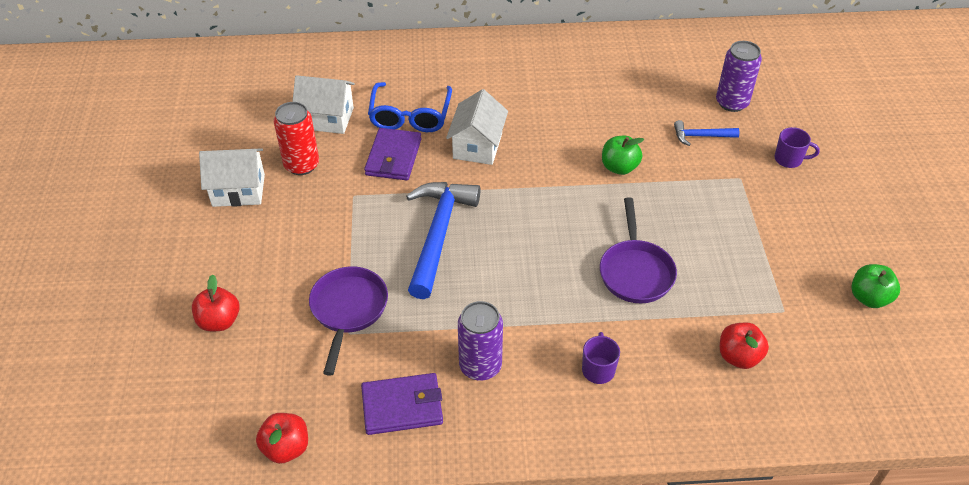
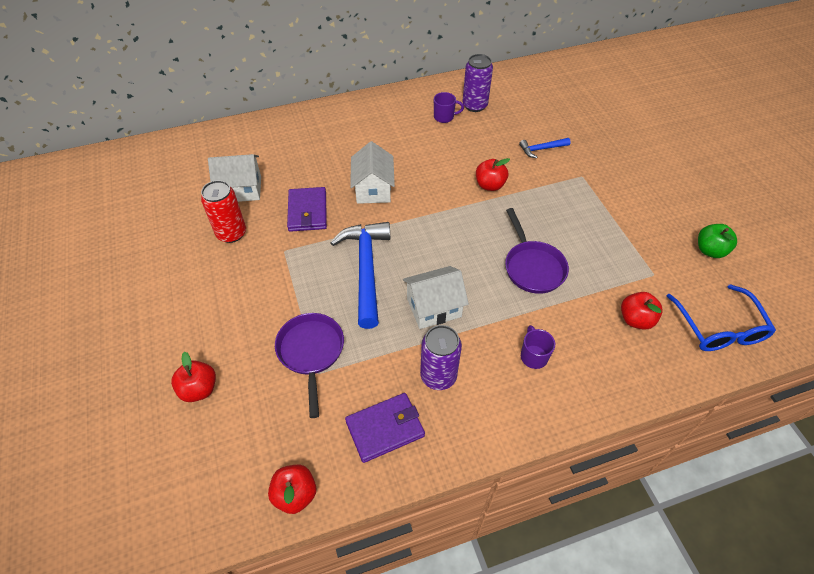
camera: 15 degrees left, 5 degrees up
white house [199,149,265,207] -> white house moved to [403,266,469,329]
blue glasses [368,82,452,132] -> blue glasses moved to [667,284,776,351]
green apple [602,136,644,175] -> red apple [476,158,510,191]
purple can [716,41,762,112] -> purple can moved to [462,54,493,112]
purple mug [774,127,820,168] -> purple mug moved to [434,92,464,123]

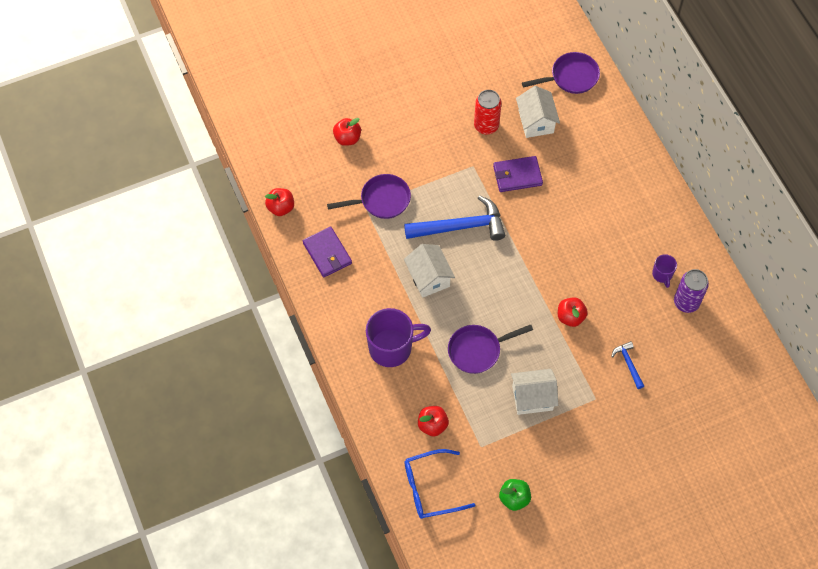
camera: 85 degrees right, 10 degrees up
white house [350,141,395,204] -> white house moved to [511,369,558,415]
purple can [420,325,462,390] -> none
purple mug [521,325,555,369] -> purple mug [366,308,431,367], size x2.05
none -> purple pan [522,52,600,94]

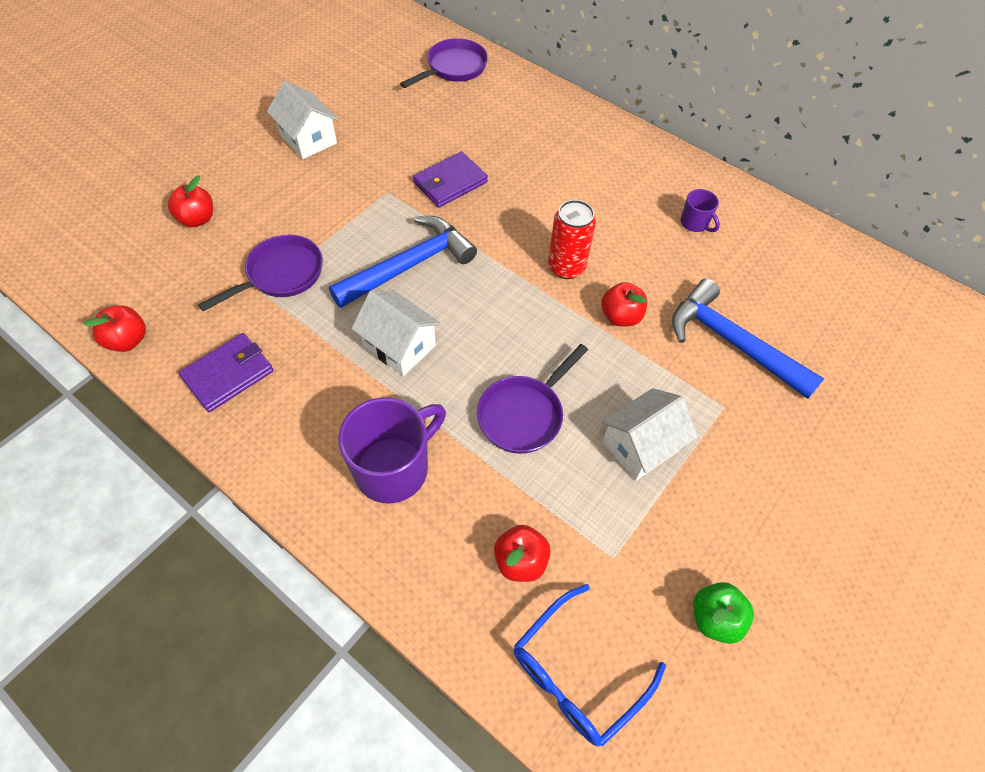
camera: 30 degrees left, 5 degrees down
purple wallet [303,226,352,277] -> purple wallet turned 75 degrees counterclockwise [179,333,273,412]
red can [474,90,501,134] -> red can moved to [548,200,596,279]
white house [516,86,560,138] -> white house moved to [267,81,338,159]
blue hammer [611,341,644,389] -> blue hammer [672,279,824,399], size x2.08
purple can [674,269,709,313] -> none

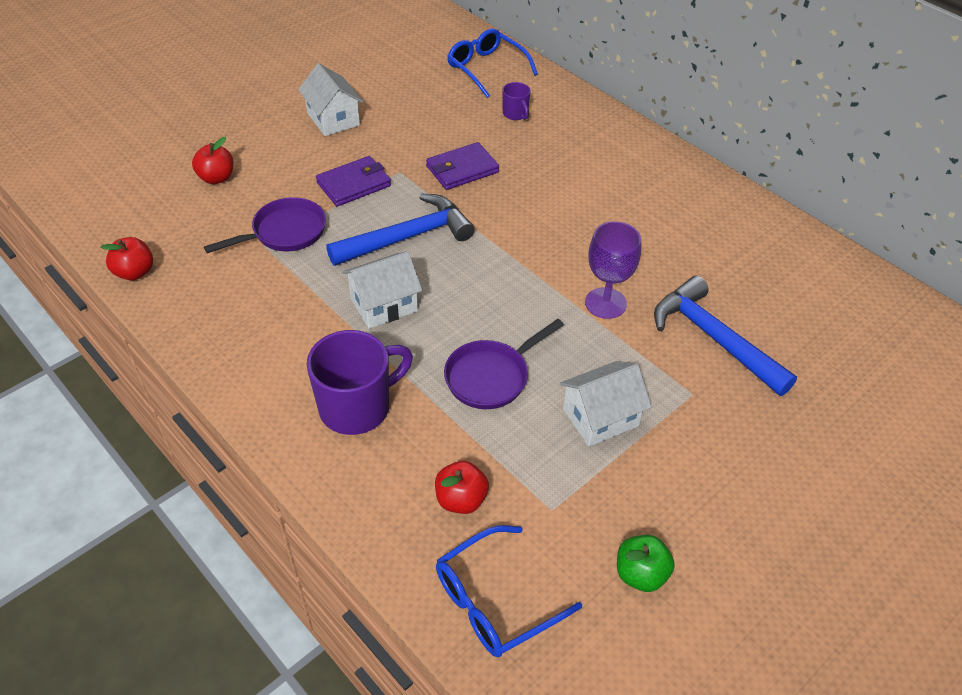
camera: 10 degrees right, 10 degrees down
purple wallet [179,333,273,412] -> purple wallet moved to [316,156,391,207]
white house [351,291,441,376] -> white house turned 75 degrees counterclockwise [342,251,422,329]
purple pan [400,38,488,88] -> blue glasses [447,28,538,98]
red can [548,200,596,279] -> none
red apple [601,282,647,326] -> purple goblet [585,221,641,319]
purple mug [681,189,720,232] -> purple mug moved to [502,82,531,120]

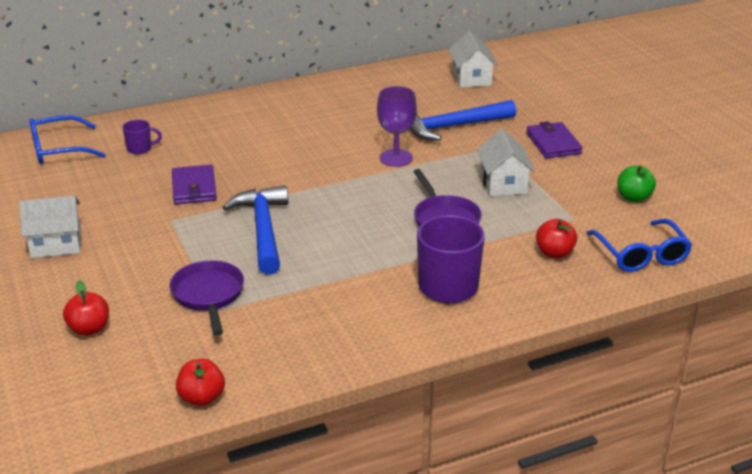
camera: 70 degrees left, 15 degrees down
purple wallet [316,156,391,207] -> purple wallet moved to [526,121,583,159]
white house [342,251,422,329] -> white house moved to [449,31,498,88]

